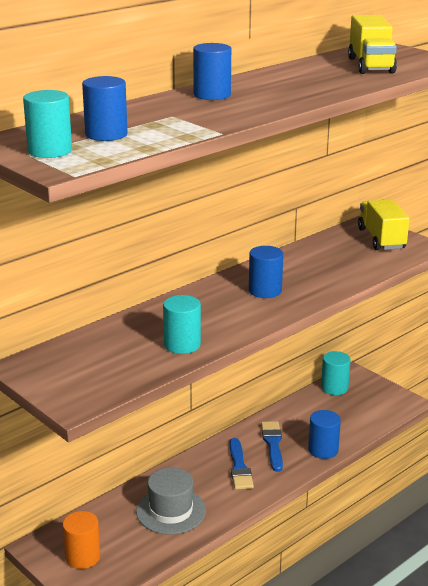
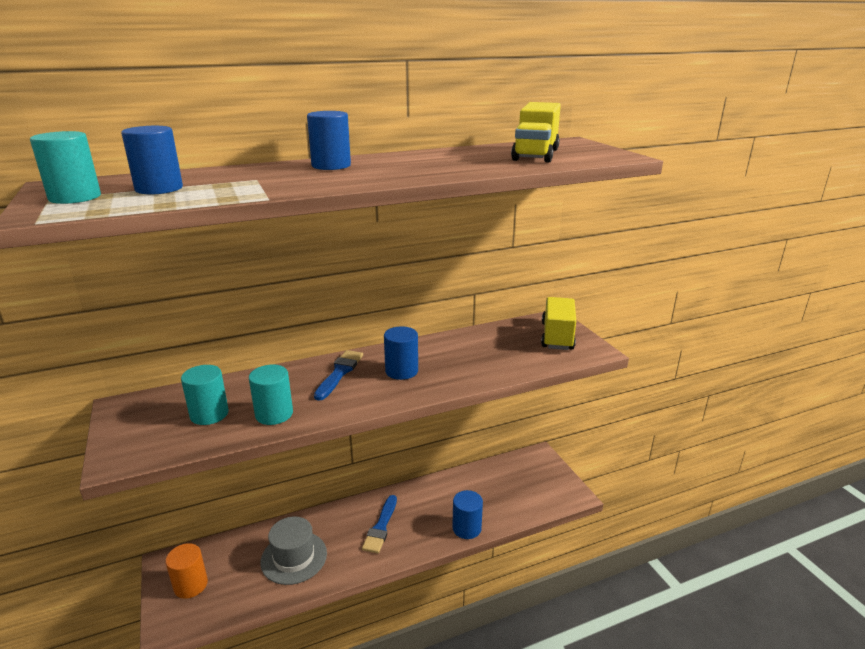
camera: 20 degrees right, 0 degrees up
blue brush [261,421,283,472] -> blue brush moved to [314,350,363,401]
turquoise cylinder [321,351,351,395] -> turquoise cylinder moved to [181,365,229,425]

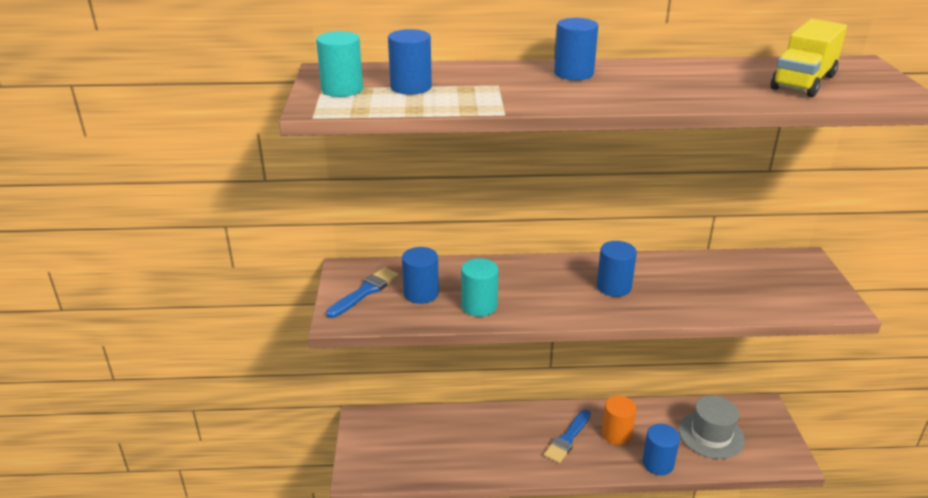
camera: 20 degrees right, 5 degrees up
orange cylinder [165,543,208,599] -> orange cylinder moved to [602,396,636,445]
turquoise cylinder [181,365,229,425] -> blue cylinder [402,247,439,304]
grey hat [260,516,327,585] -> grey hat moved to [678,396,745,459]
blue brush [314,350,363,401] -> blue brush moved to [326,267,399,318]
yellow truck [541,297,576,350] -> none

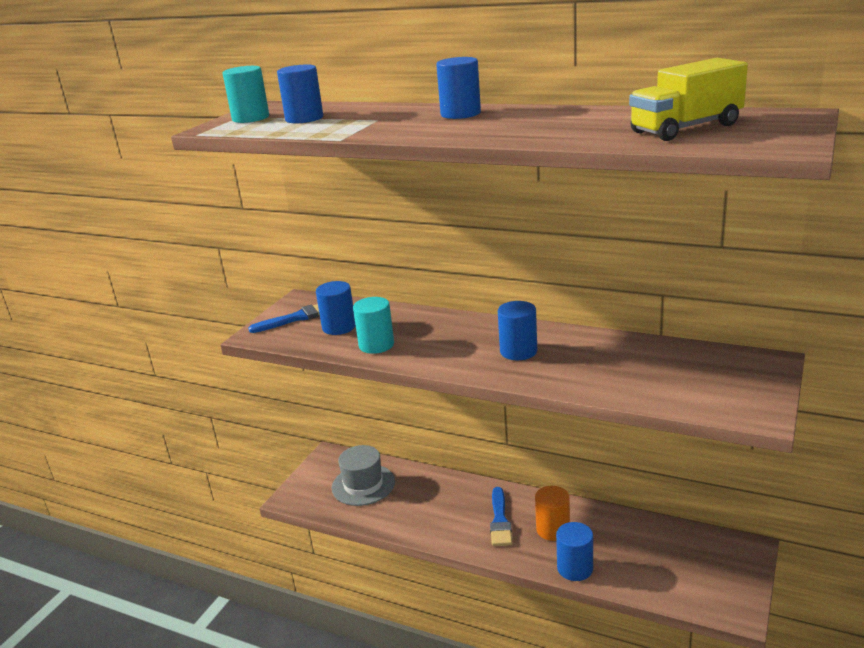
camera: 30 degrees right, 5 degrees down
blue brush [544,410,591,464] -> blue brush turned 60 degrees counterclockwise [490,487,512,546]
grey hat [678,396,745,459] -> grey hat moved to [332,445,395,506]

